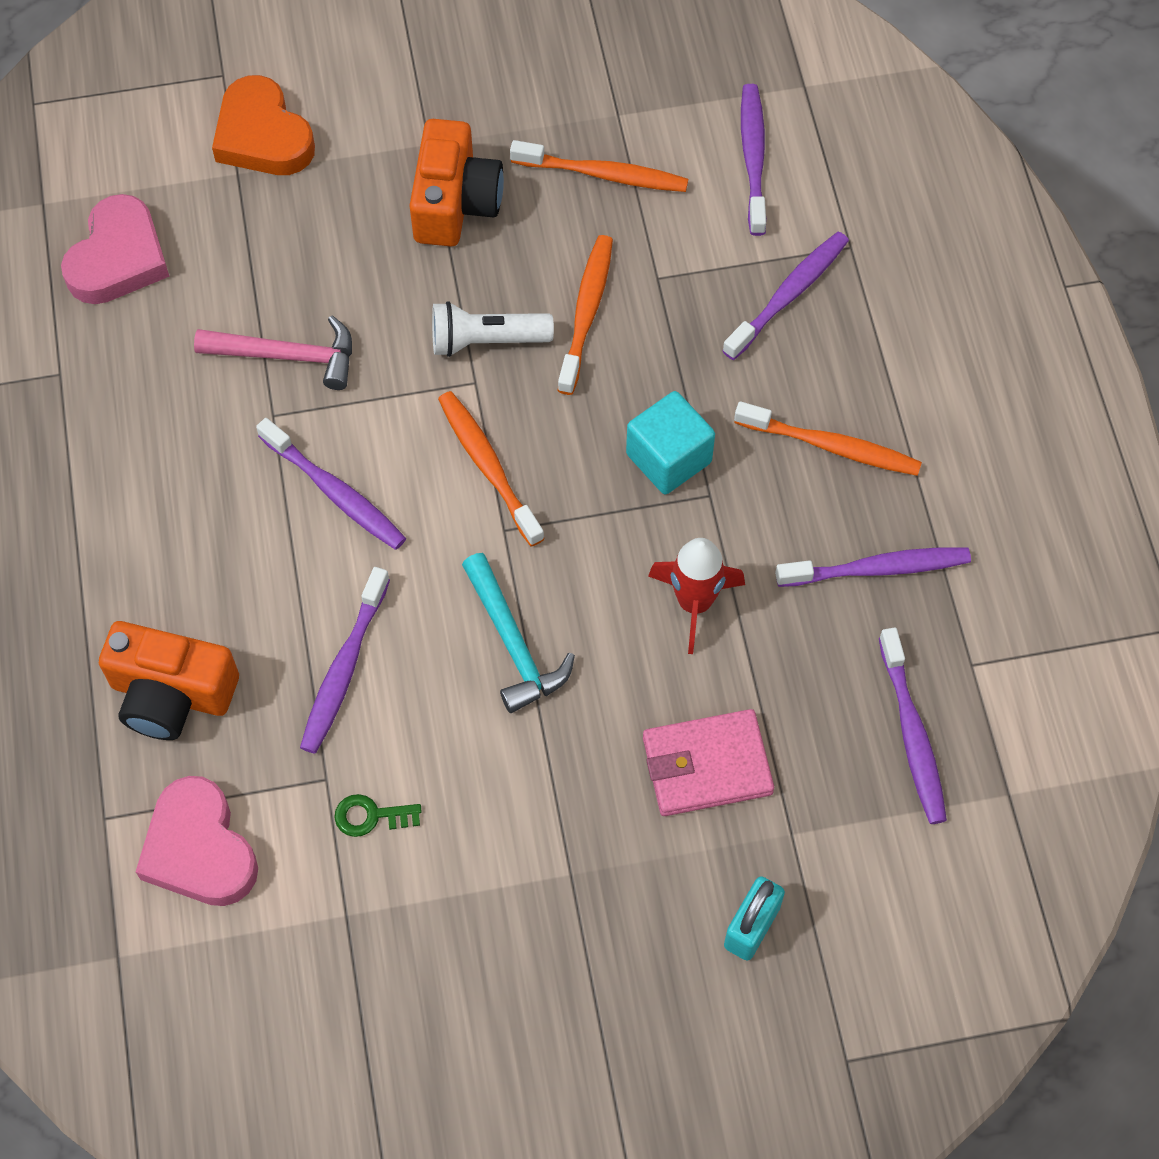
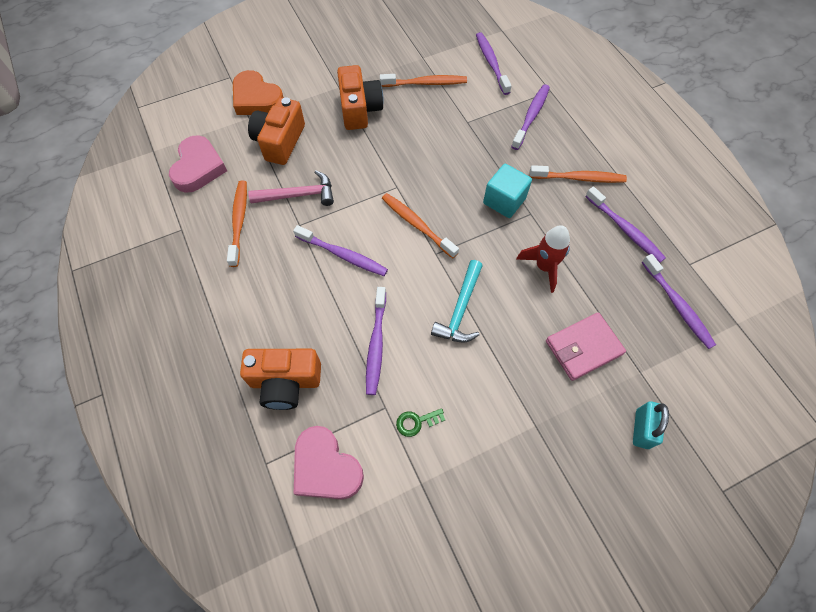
camera: 15 degrees left, 0 degrees up
white flashlight [432,301,554,357] -> none
turquoise hammer [462,553,575,713] -> turquoise hammer turned 60 degrees clockwise [431,260,483,343]
orange toothbrush [558,235,613,395] -> orange toothbrush moved to [227,181,247,267]
purple toothbrush [775,547,971,587] -> purple toothbrush turned 75 degrees clockwise [585,187,666,263]
none -> orange camera [248,97,305,165]

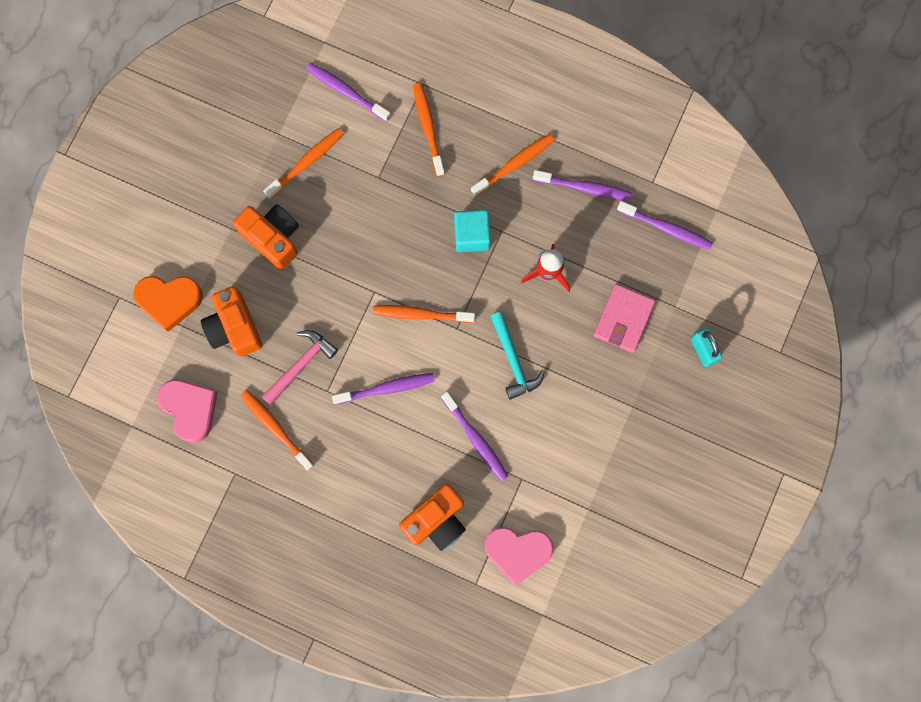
camera: 40 degrees left, 15 degrees up
green key [396,408,445,437] -> none
purple toothbrush [511,84,550,150] -> orange toothbrush [413,83,445,177]

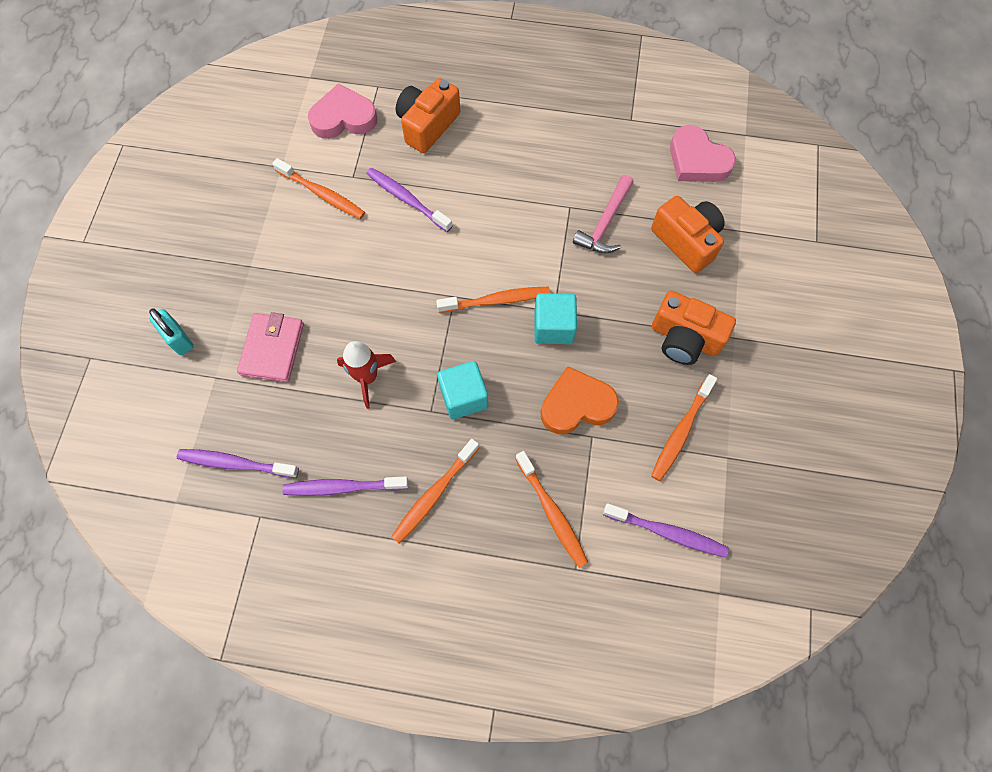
camera: 165 degrees right, 10 degrees down
orange heart [133,276,203,332] -> orange heart moved to [540,366,619,434]
orange toothbrush [240,390,314,471] -> orange toothbrush moved to [272,158,365,219]
purple toothbrush [332,373,435,405] -> none
turquoise hammer [490,311,545,400] -> none
none -> turquoise cube [534,293,577,344]

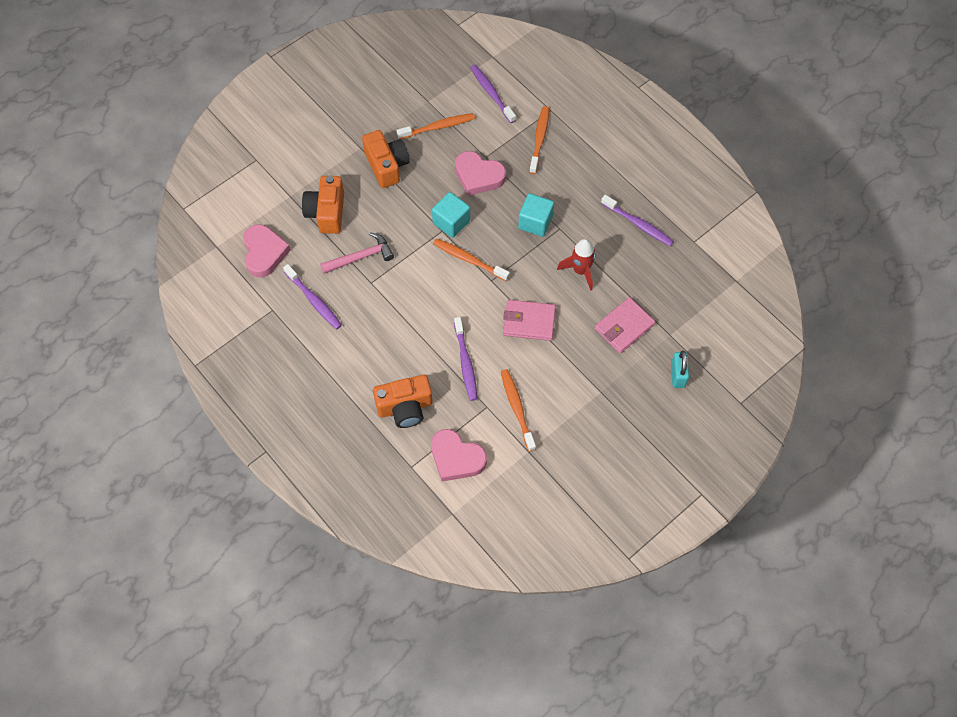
camera: 140 degrees left, 5 degrees down
purple toothbrush [177,449,299,478] -> purple toothbrush moved to [283,264,342,329]
orange toothbrush [391,439,479,544] -> none
orange heart [540,366,619,434] -> pink heart [455,151,506,196]
none -> pink wallet [503,300,556,341]

